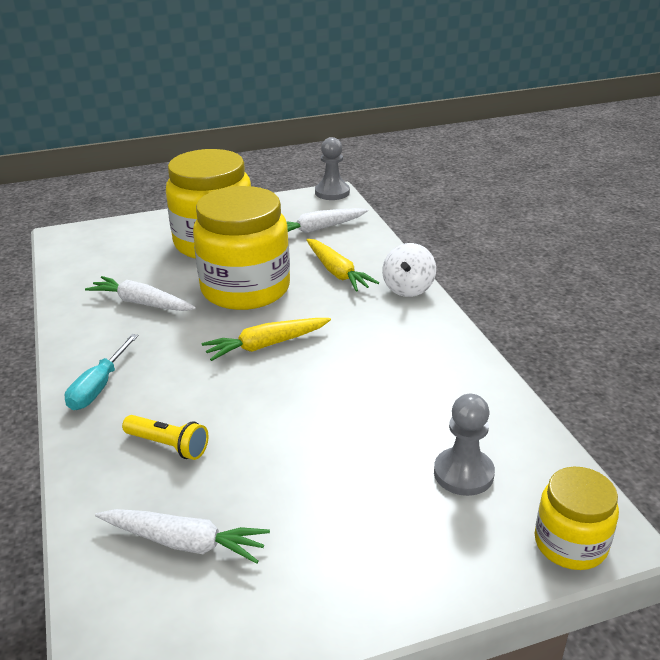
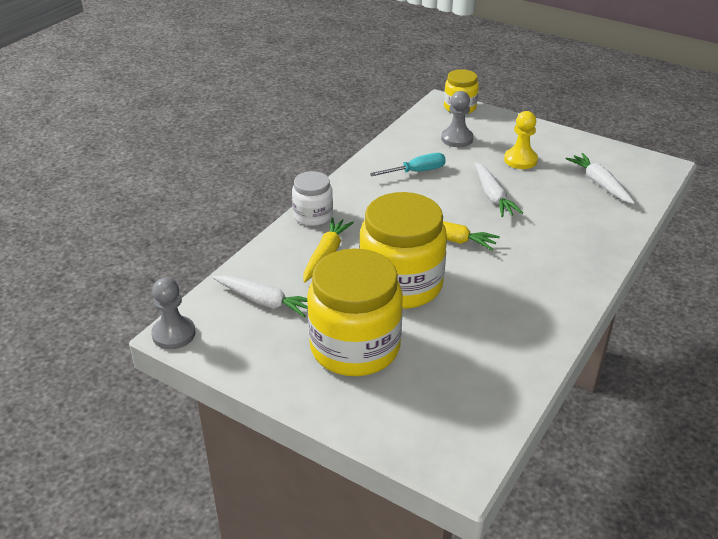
camera: 130 degrees left, 5 degrees up
turquoise screwdriver [65,334,139,410] -> turquoise screwdriver moved to [370,153,446,176]
white carrot [85,276,196,311] -> white carrot moved to [475,162,523,217]
yellow flashlight [122,415,208,460] -> none
white spinning top [382,243,436,297] -> white jar [292,171,333,226]
none -> yellow pawn [504,111,538,169]

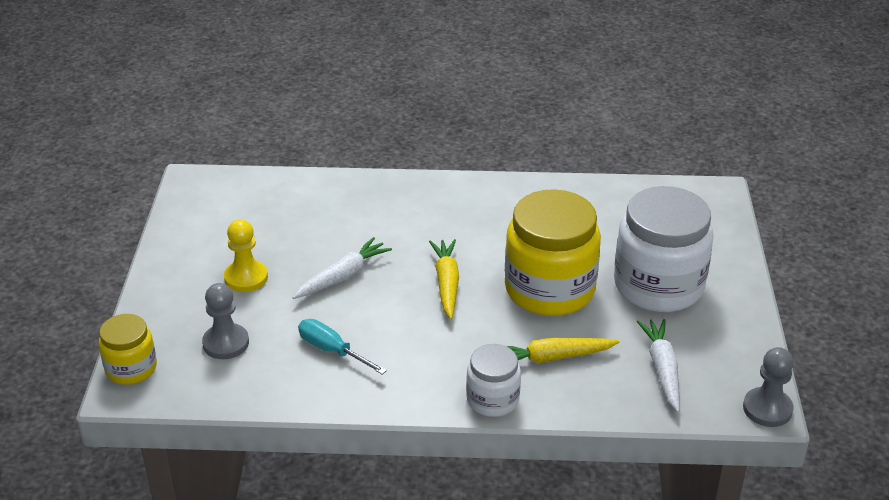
camera: 120 degrees left, 0 degrees up
yellow jar [307,248,403,376] -> white jar [614,186,714,312]
white carrot [566,153,635,204] -> none

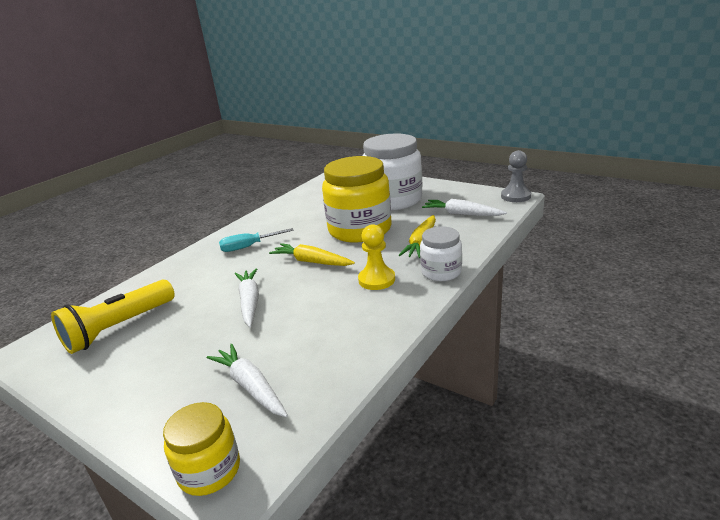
camera: 55 degrees left, 10 degrees down
grey pawn [202,283,249,359] -> white carrot [207,344,288,417]
yellow pawn [224,219,268,292] -> yellow pawn moved to [358,224,395,290]
turquoise screwdriver [298,319,387,375] -> turquoise screwdriver moved to [219,228,294,252]
none -> yellow flashlight [51,280,175,354]

